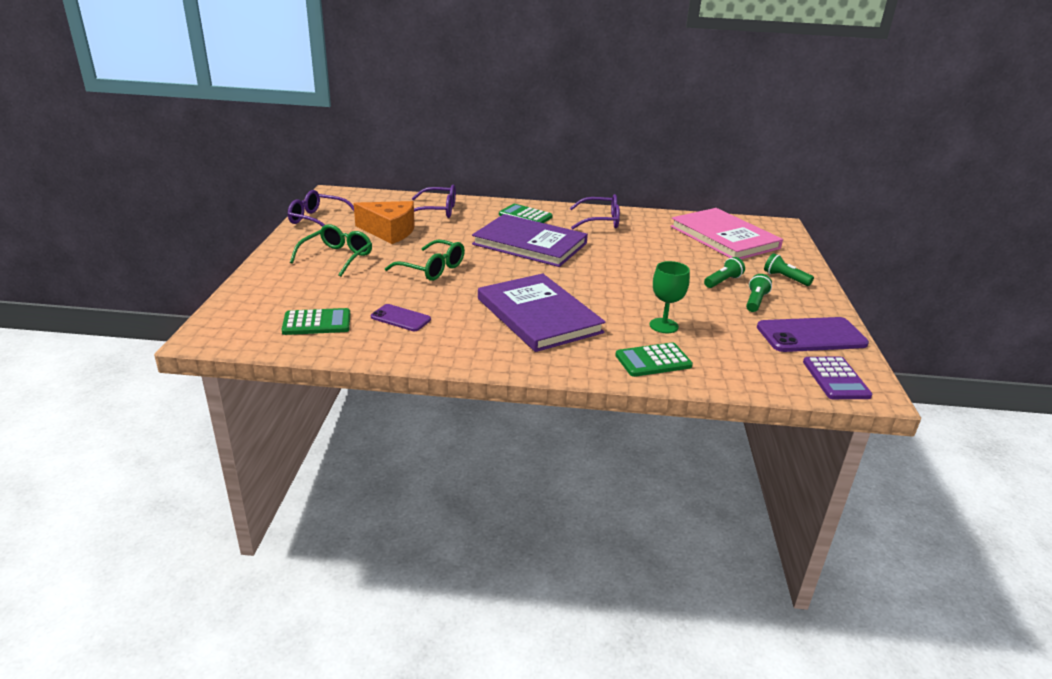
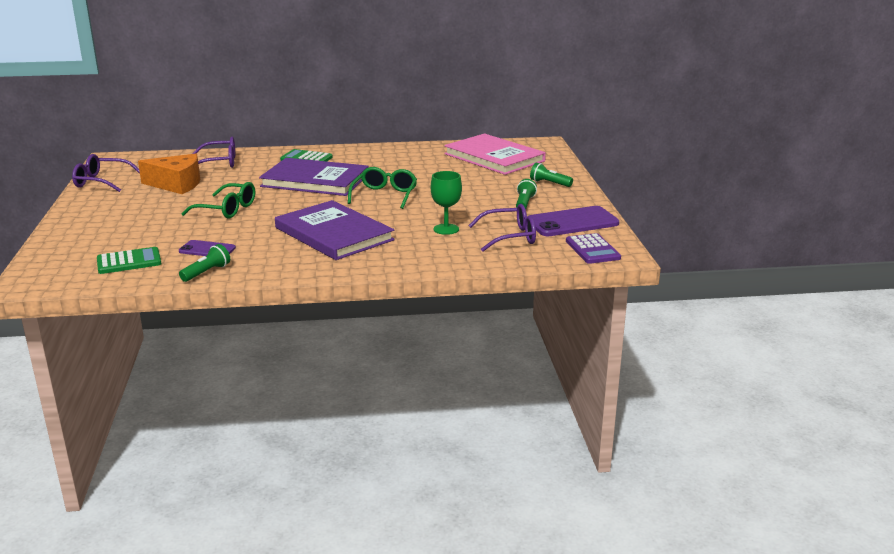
camera: 10 degrees left, 5 degrees down
green glasses [290,224,372,277] -> green glasses moved to [348,167,417,209]
purple glasses [570,194,620,230] -> purple glasses moved to [468,204,536,252]
green calculator [615,342,693,377] -> none
green flashlight [704,257,745,288] -> green flashlight moved to [179,244,230,282]

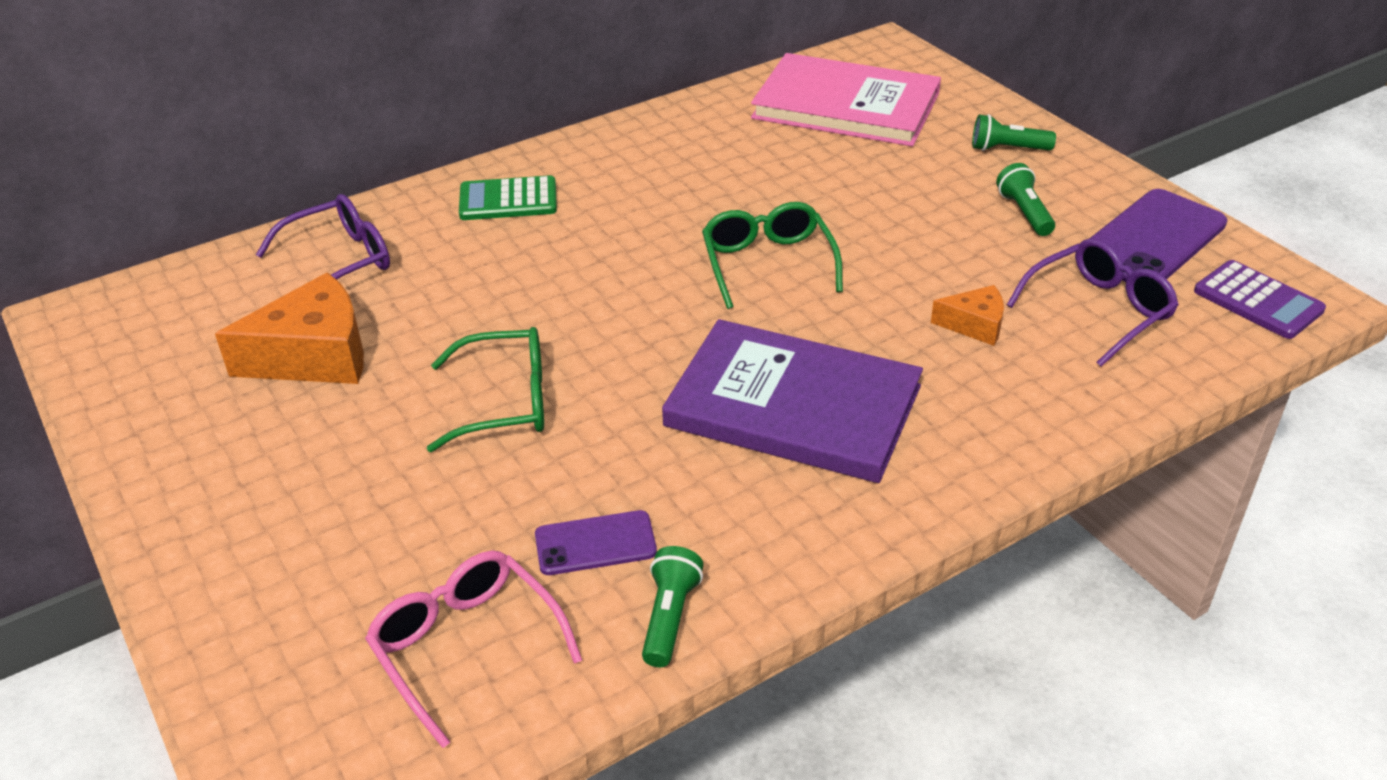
camera: 25 degrees left, 15 degrees up
purple glasses [72,154,140,192] -> none
green calculator [97,247,162,274] -> pink glasses [365,551,582,748]
purple book [259,158,368,196] -> none
green goblet [431,171,462,235] -> orange cheese [931,285,1004,346]

